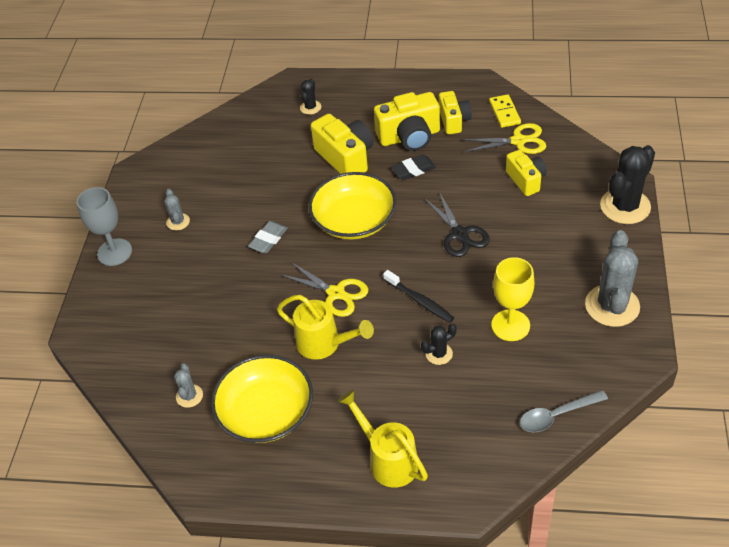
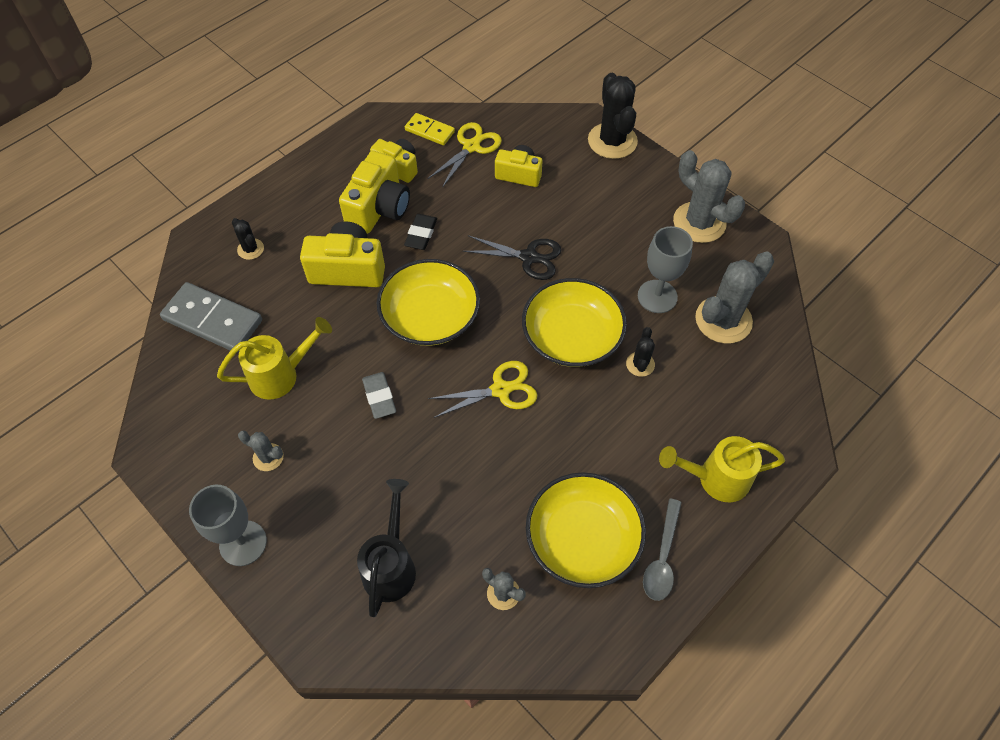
camera: 55 degrees left, 10 degrees up
yellow watering can [277,295,374,360] -> yellow watering can moved to [217,317,332,400]
black toothbrush [383,270,454,323] -> yellow bowl [522,278,627,367]
yellow goblet [491,257,534,341] -> grey goblet [638,226,693,313]
grey spoon [520,390,608,432] -> grey spoon moved to [643,498,682,601]
none -> grey domino [160,282,262,353]
none -> black watering can [357,479,416,617]
none -> grey cactus [695,251,774,344]

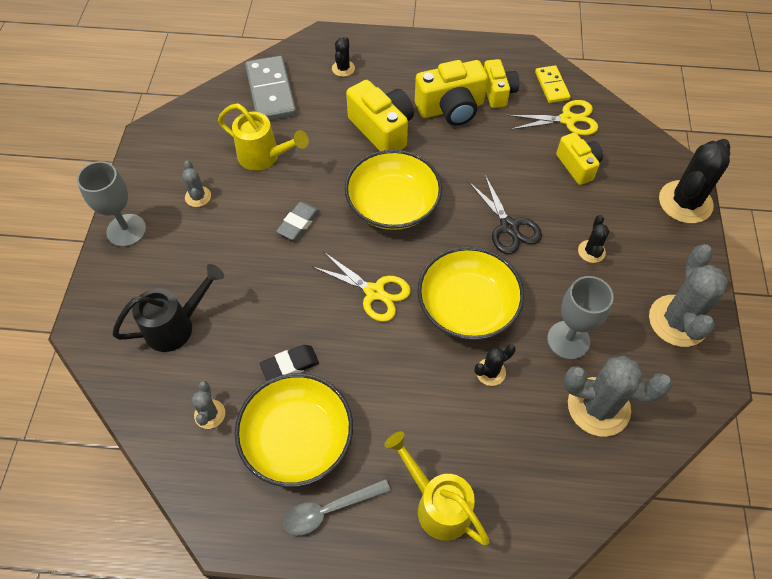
camera: 50 degrees right, 0 degrees up
black eraser [404,214,437,250] -> black eraser moved to [260,345,319,381]
none -> black cactus [578,215,609,263]

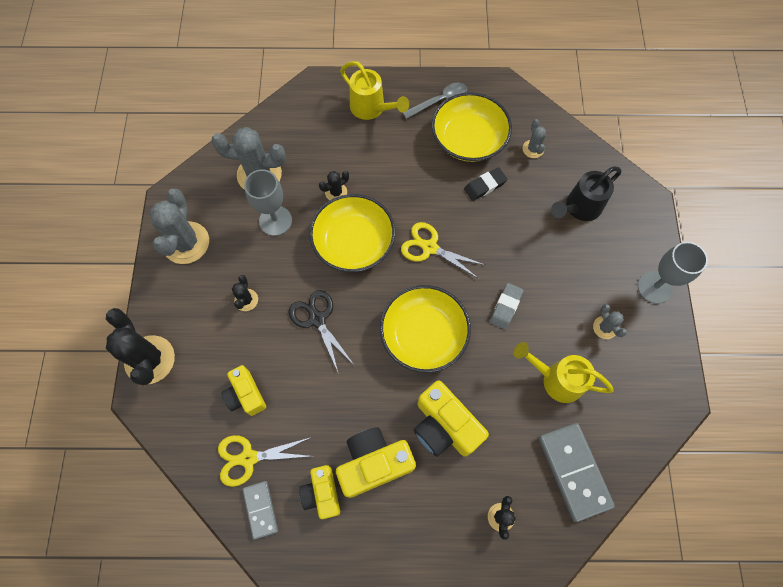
camera: 175 degrees right, 10 degrees up
yellow domino [535,65,570,103] -> grey domino [242,481,278,540]
black cactus [659,139,730,223] -> black cactus turned 60 degrees counterclockwise [106,308,175,385]

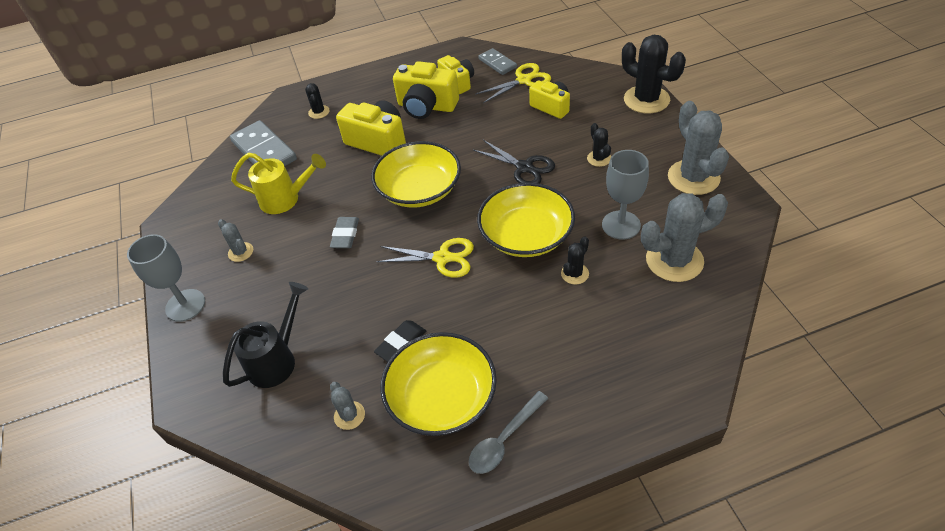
camera: 165 degrees right, 20 degrees down
yellow camera [336,427,416,498] -> yellow camera turned 60 degrees clockwise [393,61,459,119]
yellow watering can [340,61,409,120] -> none

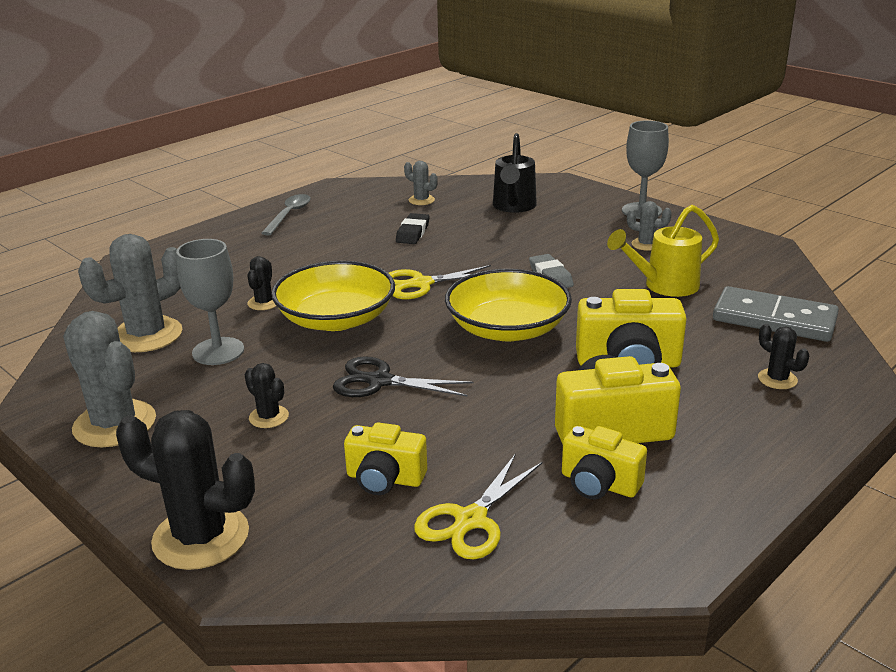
camera: 150 degrees right, 20 degrees down
yellow bowl [380,332,497,436] -> none
grey domino [478,48,517,75] -> none

